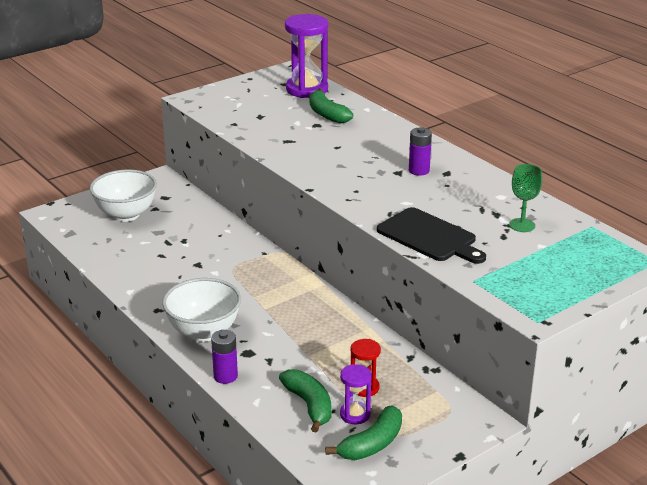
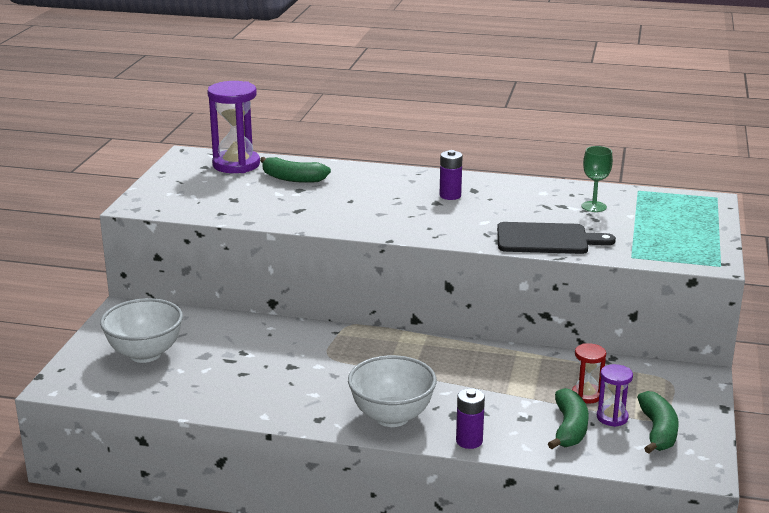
camera: 40 degrees left, 5 degrees down
green banana [279,369,331,432] -> green banana turned 75 degrees clockwise [548,388,589,449]

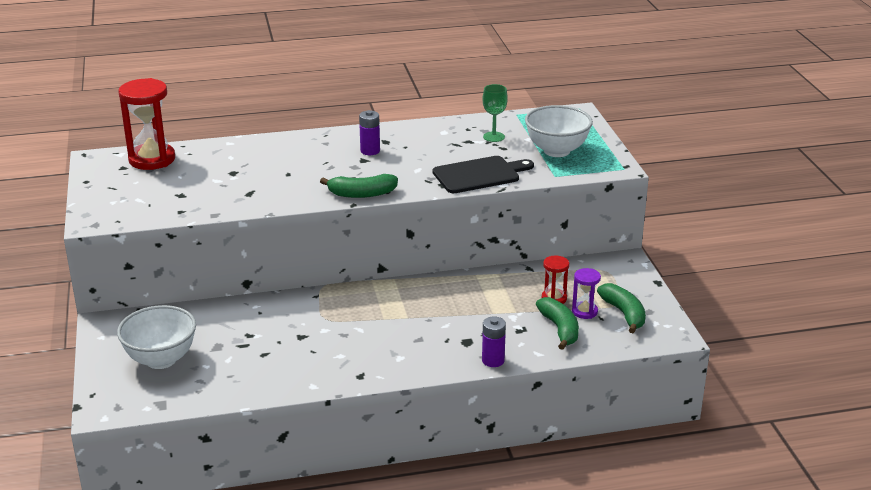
camera: 25 degrees left, 5 degrees up
purple hourglass [207,81,260,173] -> red hourglass [119,78,175,170]
green banana [260,157,331,183] -> green banana moved to [320,174,398,198]
white bowl [348,355,437,427] -> white bowl moved to [525,105,593,157]

